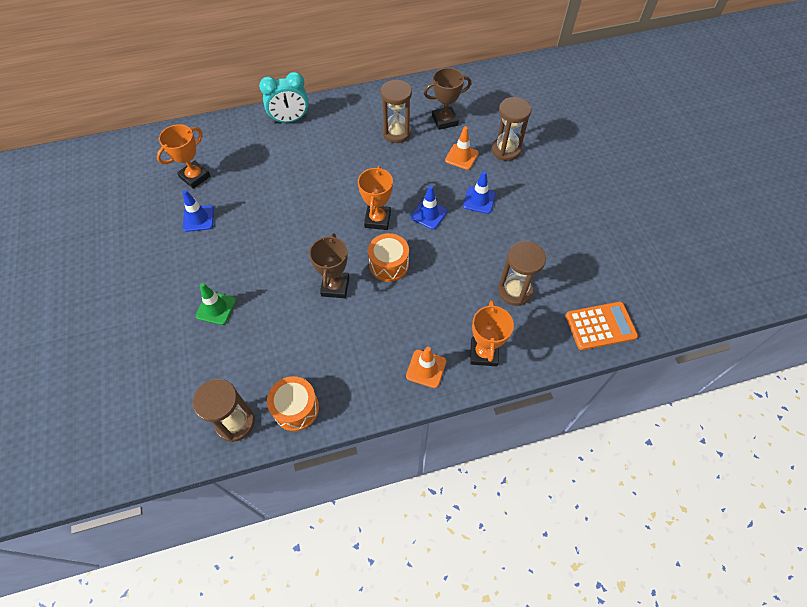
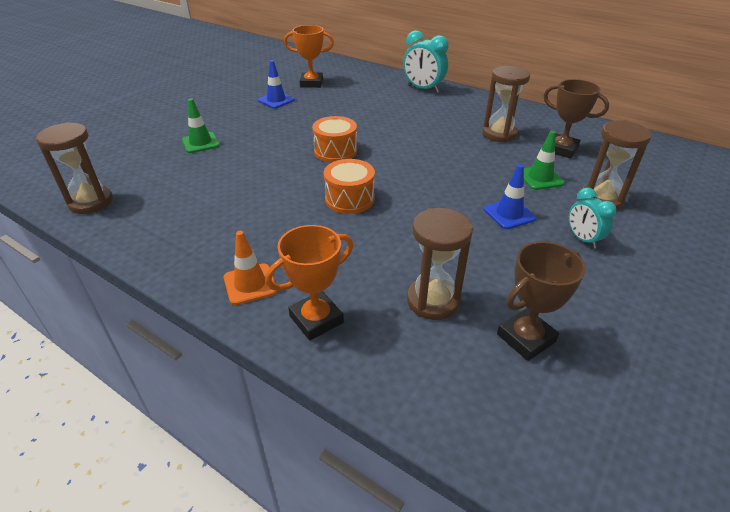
camera: 50 degrees right, 20 degrees down
orange drum [267,376,319,431] -> orange drum moved to [312,116,357,162]
brown trophy [309,233,349,298] -> brown trophy moved to [497,242,586,361]
orange trophy [358,166,393,230] -> none
blue traffic cone [410,185,447,230] -> none
orange traffic cone [445,126,479,170] -> green traffic cone [524,131,565,190]
orange calculator [565,302,638,350] -> none
none -> turquoise clock [569,188,616,249]

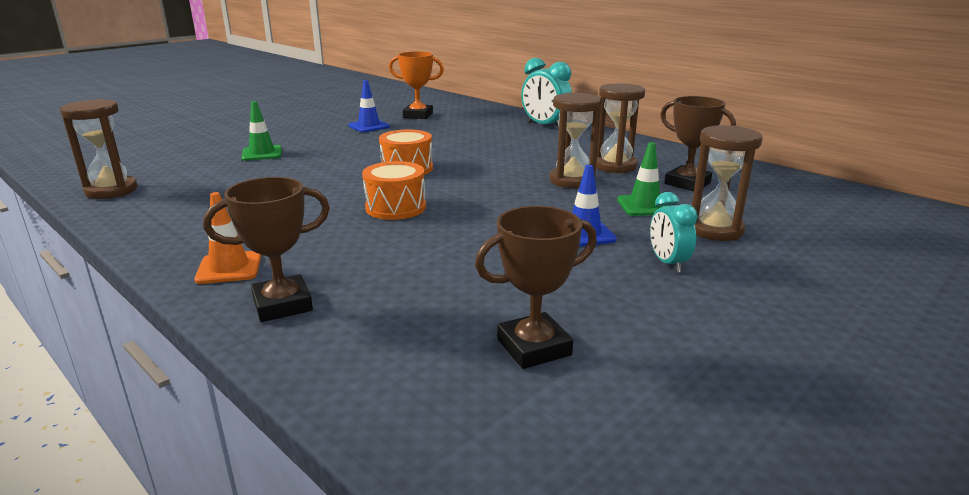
camera: 10 degrees right, 15 degrees down
orange trophy [265,225,353,340] -> brown trophy [203,177,330,322]
brown hourglass [407,208,473,320] -> brown hourglass moved to [550,93,602,188]

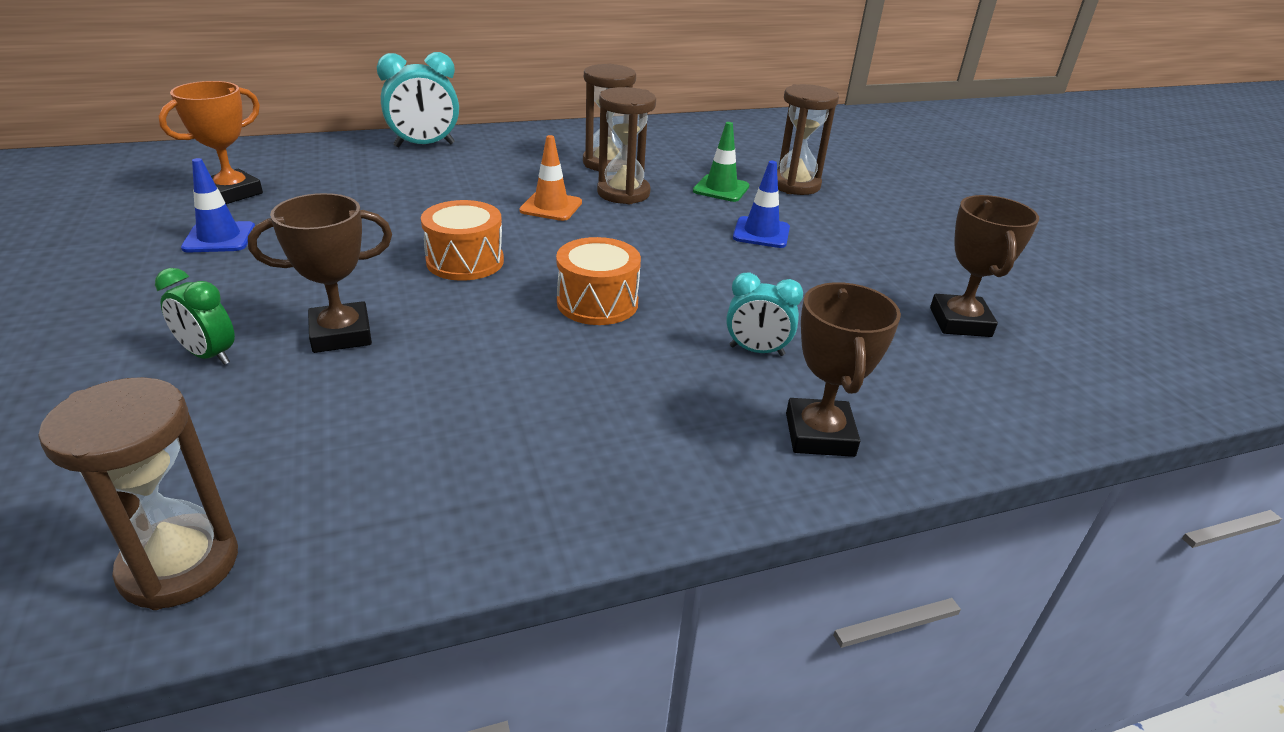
camera: 65 degrees left, 10 degrees up
orange traffic cone [195,192,261,284] -> orange traffic cone moved to [519,135,582,221]
green traffic cone [241,101,282,161] -> green clock [155,268,235,365]
turquoise clock [650,192,698,273] -> turquoise clock moved to [726,273,803,356]
brown trophy [660,96,736,191] -> brown trophy moved to [248,193,392,353]

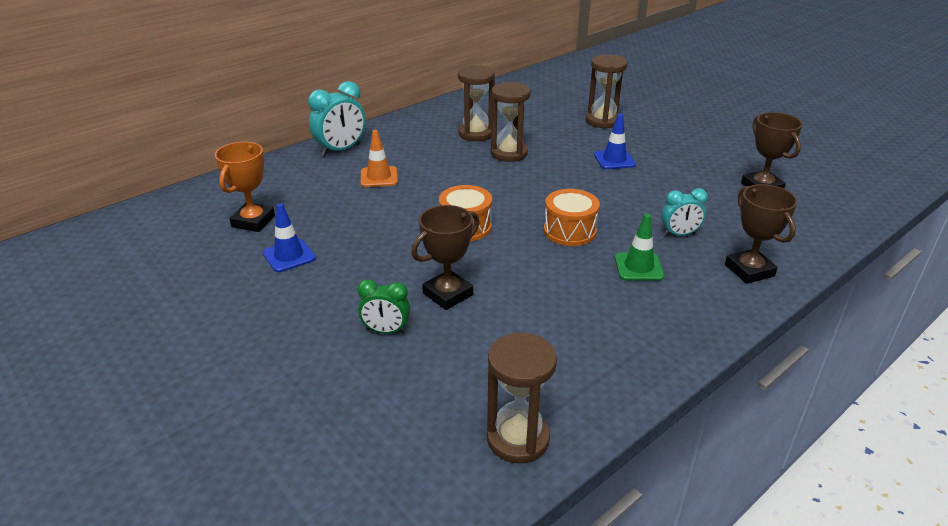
camera: 20 degrees left, 0 degrees up
orange traffic cone [519,135,582,221] -> orange traffic cone moved to [361,130,398,187]
green traffic cone [693,122,750,202] -> green traffic cone moved to [615,214,664,281]

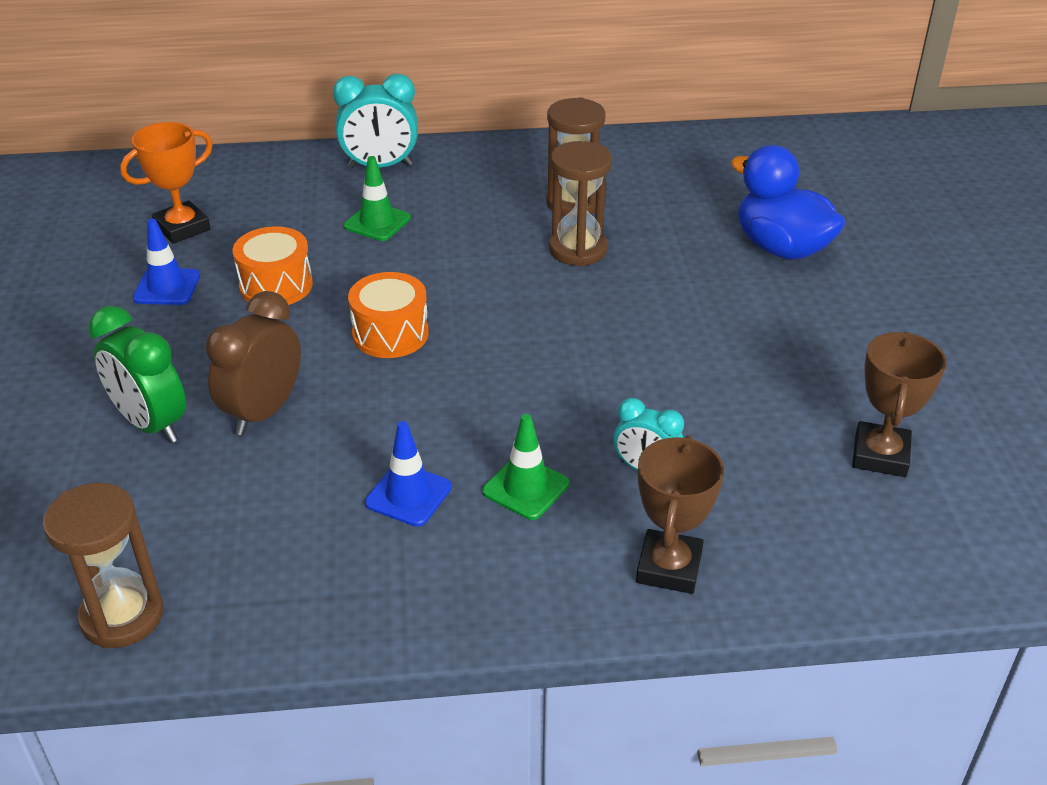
camera: 35 degrees right, 5 degrees up
green clock [357,279,410,334] -> green clock [88,306,186,443], size x1.60
orange traffic cone [361,130,398,187] -> green traffic cone [344,156,411,241]
brown trophy [411,205,480,310] -> brown clock [205,291,301,435]
orange drum [544,189,600,246] -> orange drum moved to [233,226,313,305]
brown hourglass [586,55,628,129] -> blue duck [731,145,845,260]
blue traffic cone [594,114,636,169] -> blue traffic cone moved to [365,421,452,527]

